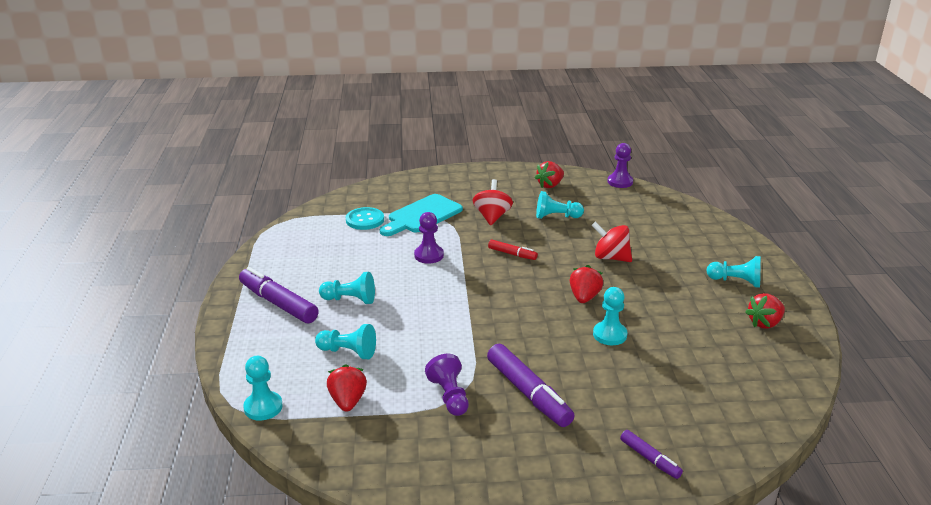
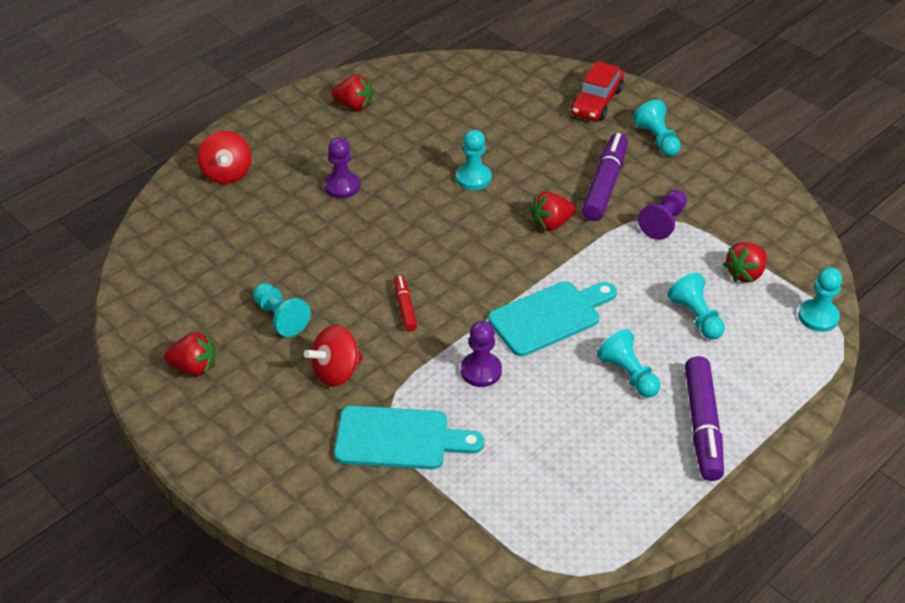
camera: 130 degrees left, 15 degrees up
turquoise button [346,207,384,230] -> none
red strawberry [570,265,603,303] -> red strawberry moved to [530,192,576,231]
red spinning top [591,222,632,262] -> red spinning top moved to [198,131,251,184]
purple pawn [607,143,633,188] -> purple pawn moved to [324,138,360,199]
purple marker [620,430,683,479] -> red car [571,61,624,121]
turquoise pawn [706,256,761,287] -> turquoise pawn moved to [633,100,681,156]
none -> turquoise cutting board [488,282,617,357]

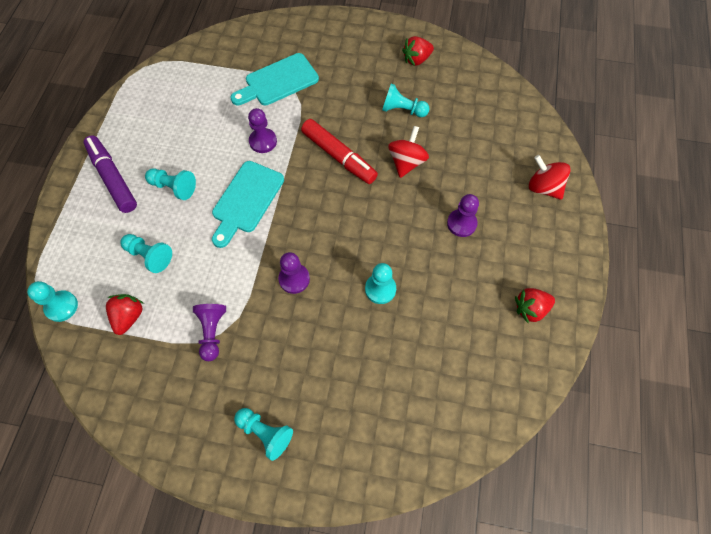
camera: 145 degrees right, 20 degrees up
red spinning top [304,325,363,387] -> red spinning top moved to [388,126,429,178]
red marker [394,275,417,331] -> red marker [301,119,378,184], size x1.88
red strawberry [530,192,576,231] -> purple pawn [278,252,310,294]
red car [571,61,624,121] -> none
purple marker [582,133,628,221] -> none

